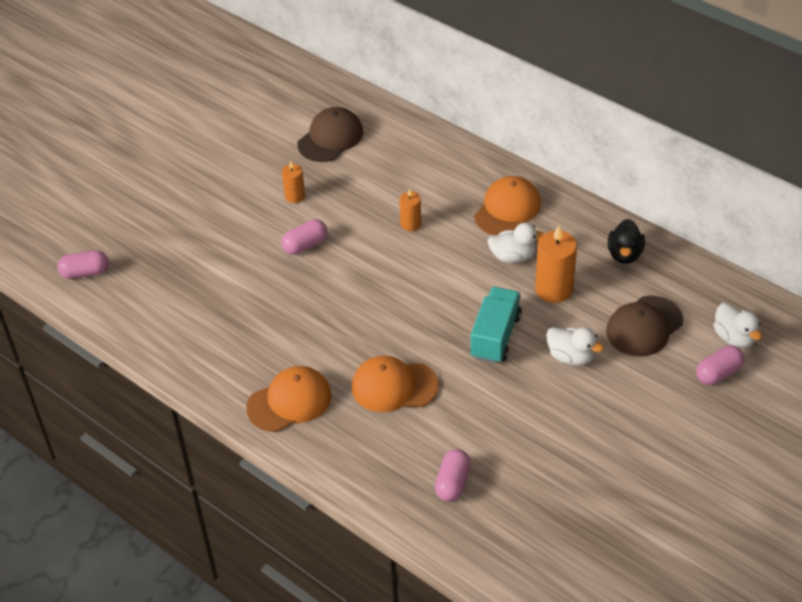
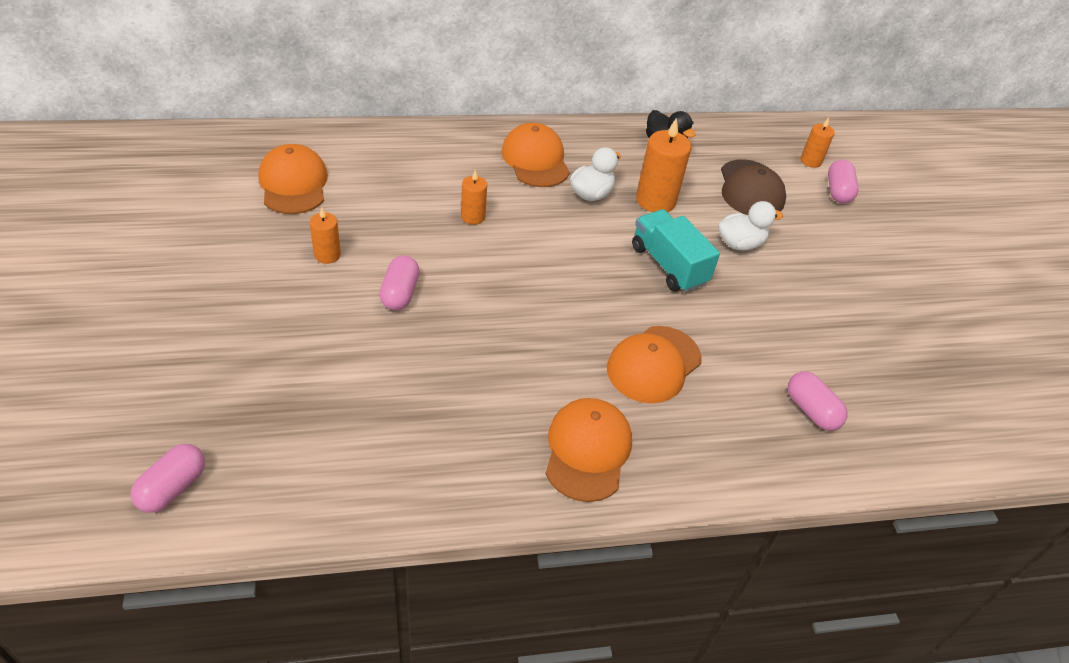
camera: 55 degrees left, 0 degrees up
brown cap [297,107,363,162] -> orange cap [258,144,328,214]
white duck [713,303,762,348] -> orange candle [801,118,835,168]

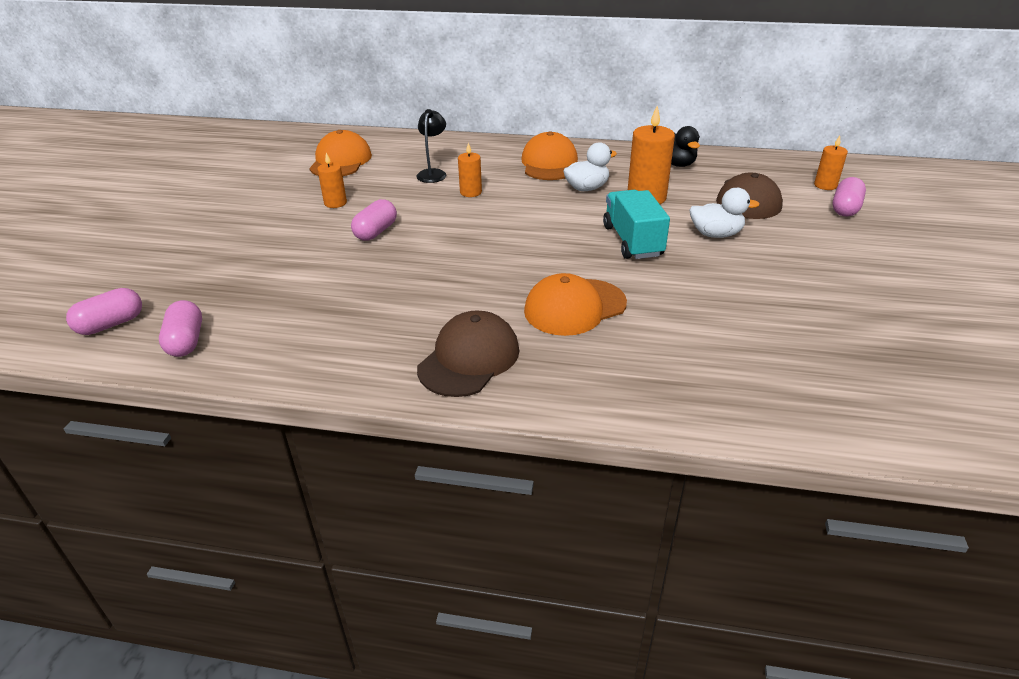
camera: 25 degrees right, 10 degrees down
orange cap [545,398,632,502] -> brown cap [417,310,519,397]
pink capsule [787,371,848,430] -> pink capsule moved to [159,300,202,357]
none -> black lamp [416,109,446,183]

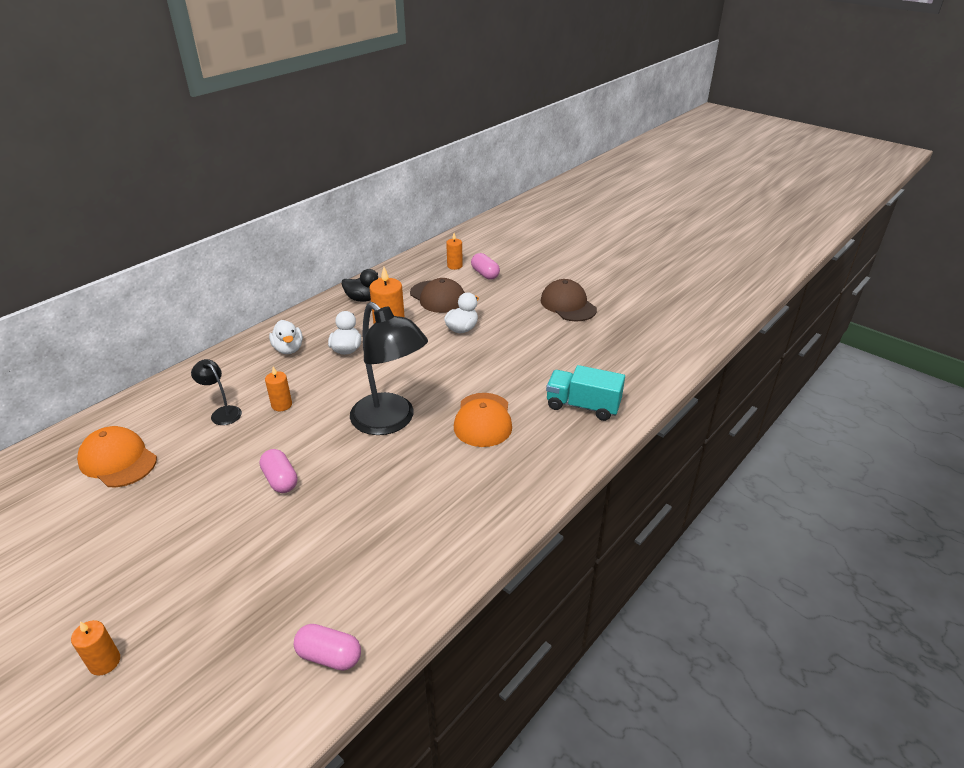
camera: 60 degrees left, 0 degrees up
pink capsule [66,288,142,335] -> none
orange candle [317,153,347,208] -> orange candle moved to [71,620,120,676]
brown cap [417,310,519,397] -> brown cap moved to [541,279,597,321]
orange cap [521,132,578,180] -> white duck [269,320,303,354]
turquoise truck [603,190,670,259] -> turquoise truck moved to [546,365,625,421]
none -> black lamp [350,302,428,435]

